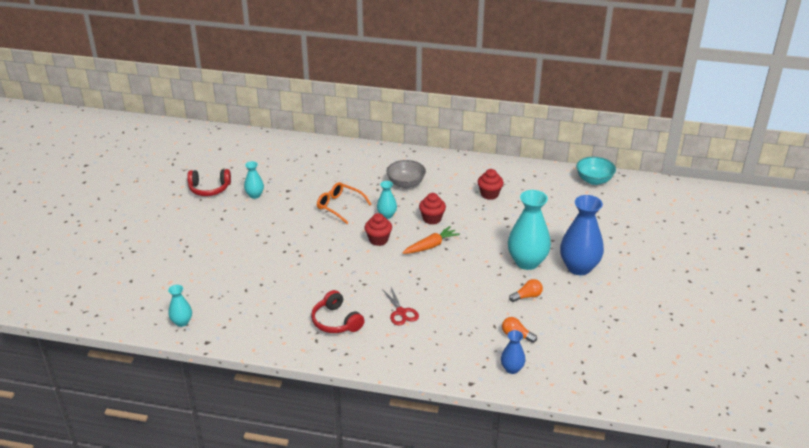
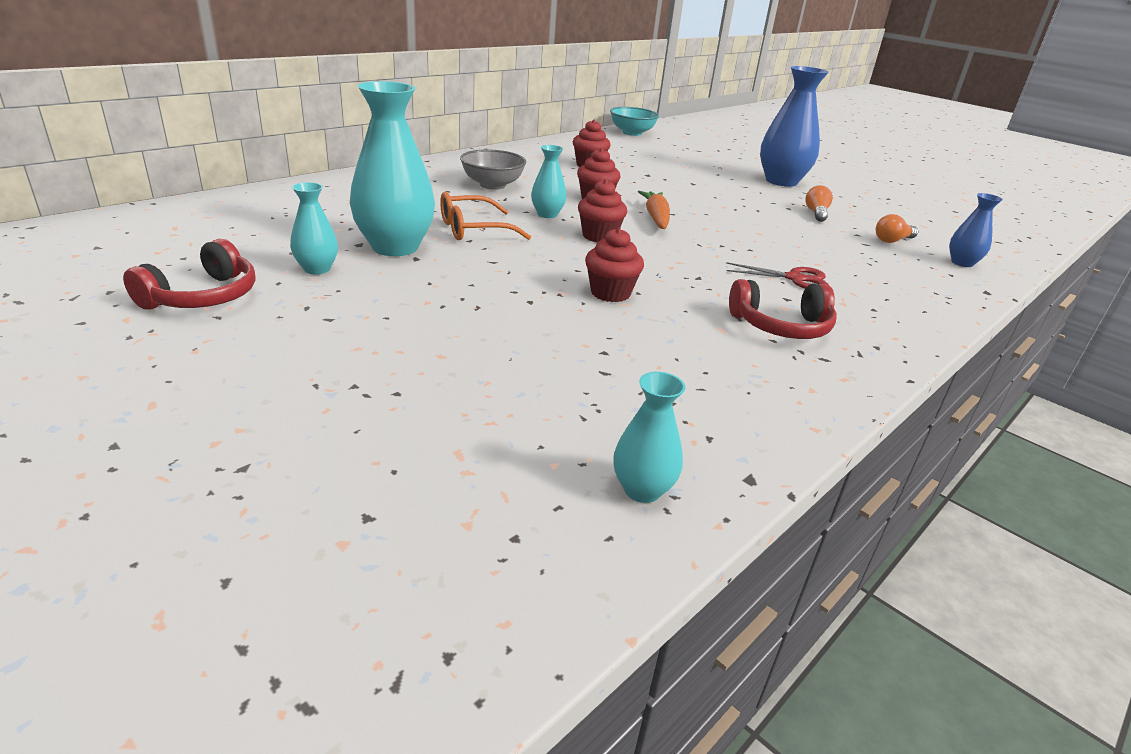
camera: 60 degrees left, 5 degrees down
turquoise vase [508,190,551,270] -> turquoise vase moved to [350,81,435,256]
none -> red cupcake [585,228,644,302]

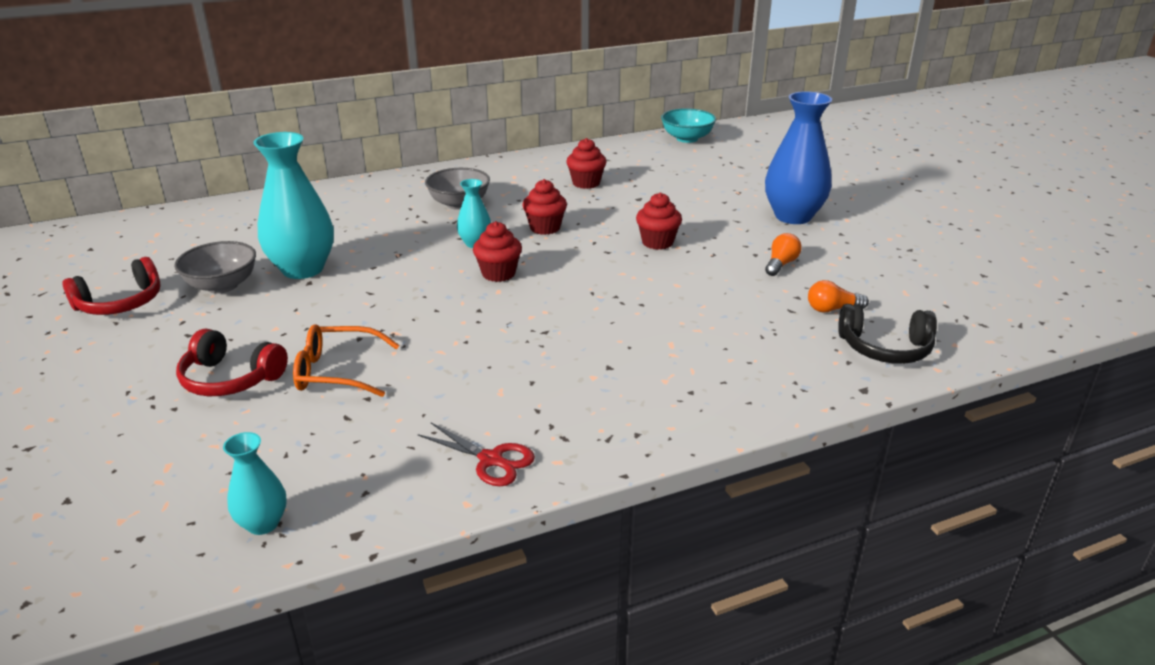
camera: 25 degrees right, 0 degrees up
turquoise vase [290,182,338,274] -> grey bowl [174,241,256,294]
orange glasses [440,192,531,240] -> orange glasses moved to [293,324,400,397]
red cupcake [585,228,644,302] -> red cupcake moved to [636,193,682,250]
orange carrot [638,191,670,229] -> none
red scissors [726,262,829,289] -> red scissors moved to [418,423,535,486]
red headphones [729,279,837,339] -> red headphones moved to [176,328,288,396]
blue vase [949,193,1003,267] -> black headphones [838,304,937,364]

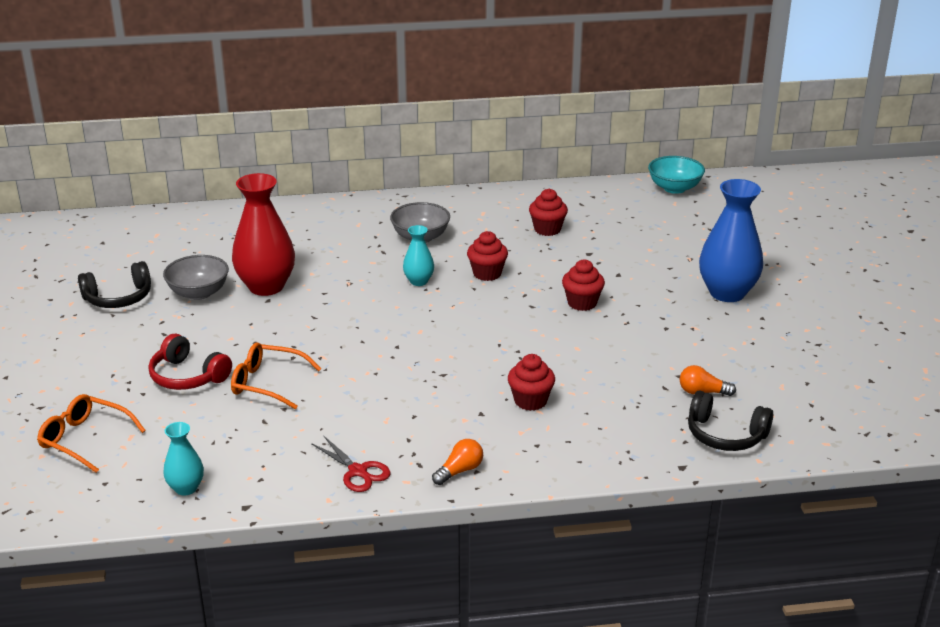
camera: 15 degrees right, 0 degrees up
red headphones [62,257,161,315] -> black headphones [78,261,151,308]
turquoise vase [253,132,334,279] -> red vase [232,173,295,296]
red cupcake [473,221,522,282] -> red cupcake moved to [508,354,555,411]
orange light bulb [765,233,802,276] -> orange light bulb moved to [432,439,483,485]
none -> orange glasses [37,394,146,473]

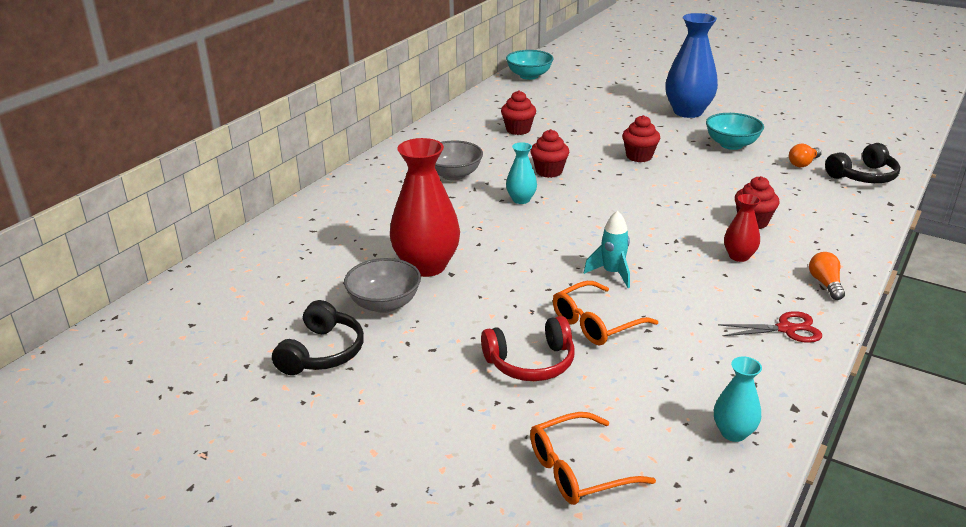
camera: 50 degrees left, 0 degrees up
none -> turquoise rocket [584,211,630,288]
none -> turquoise bowl [706,113,764,150]
none -> red vase [724,194,761,262]

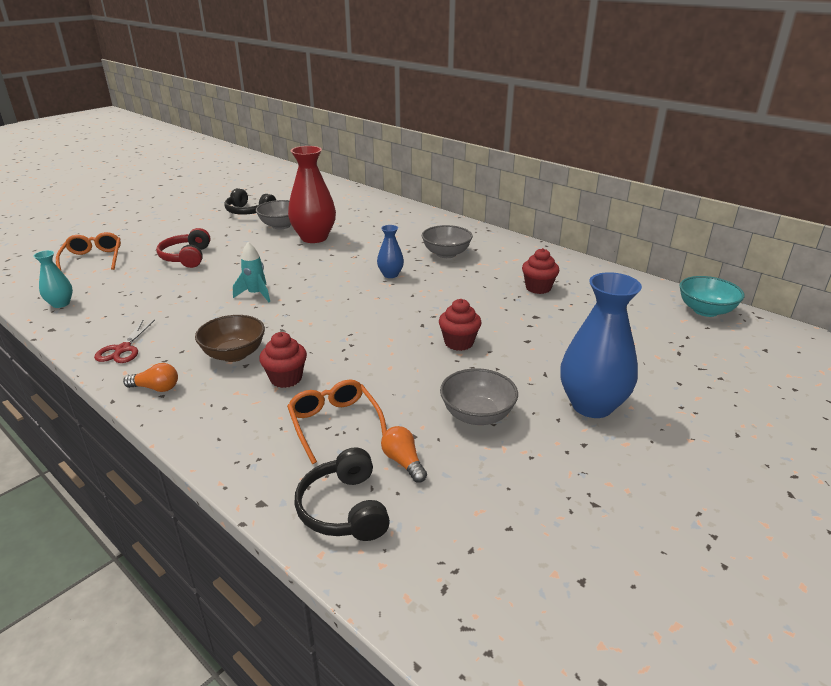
camera: 100 degrees right, 0 degrees up
turquoise vase [506,142,537,204] -> blue vase [377,225,404,278]
red cupcake [530,129,569,178] -> none
orange glasses [553,281,658,345] -> orange glasses moved to [287,379,387,464]
turquoise bowl [706,113,764,150] -> grey bowl [440,368,518,425]
red vase [724,194,761,262] -> brown bowl [195,315,265,362]

